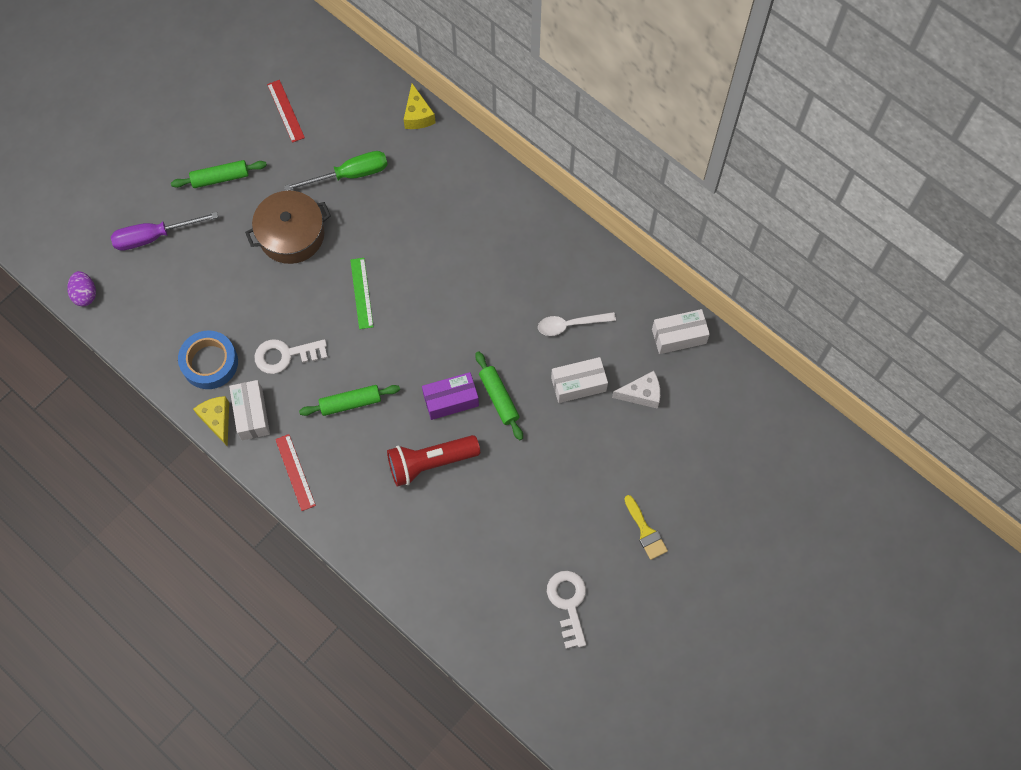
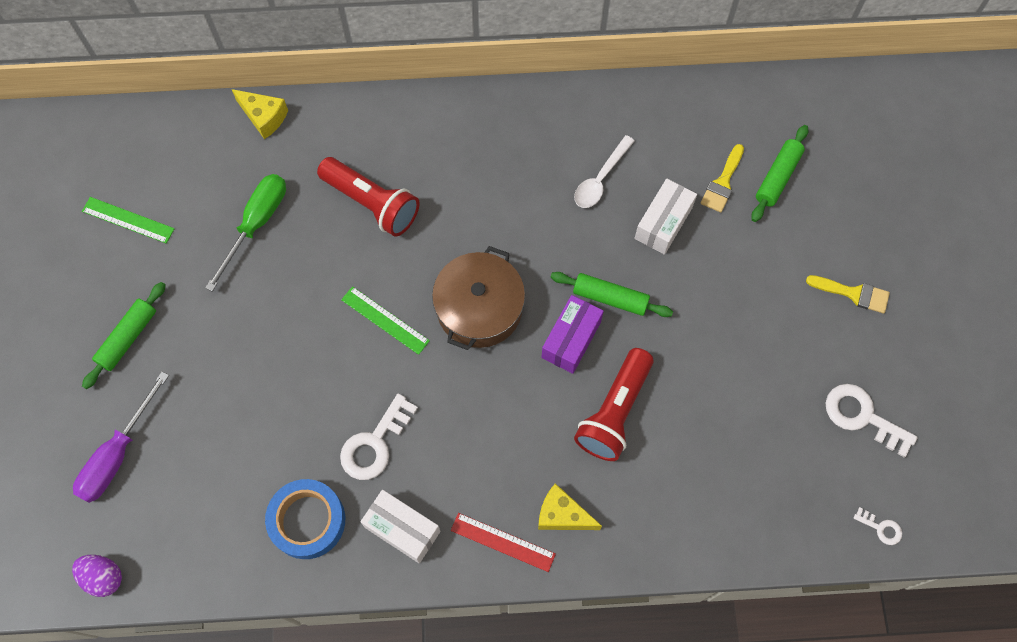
camera: 45 degrees left, 0 degrees up
yellow cheese [193,396,229,447] -> yellow cheese moved to [538,483,602,530]
brown pot [245,191,331,264] -> brown pot moved to [432,246,525,350]
red ruler [267,80,305,143] -> green ruler [82,197,175,244]
green rolling pin [299,385,400,416] -> green rolling pin moved to [751,125,808,222]
white cheese [612,371,660,409] -> yellow brush [701,144,744,213]
white box [652,309,710,354] -> none
none -> red flashlight [317,157,420,237]
none -> white key [854,507,902,545]

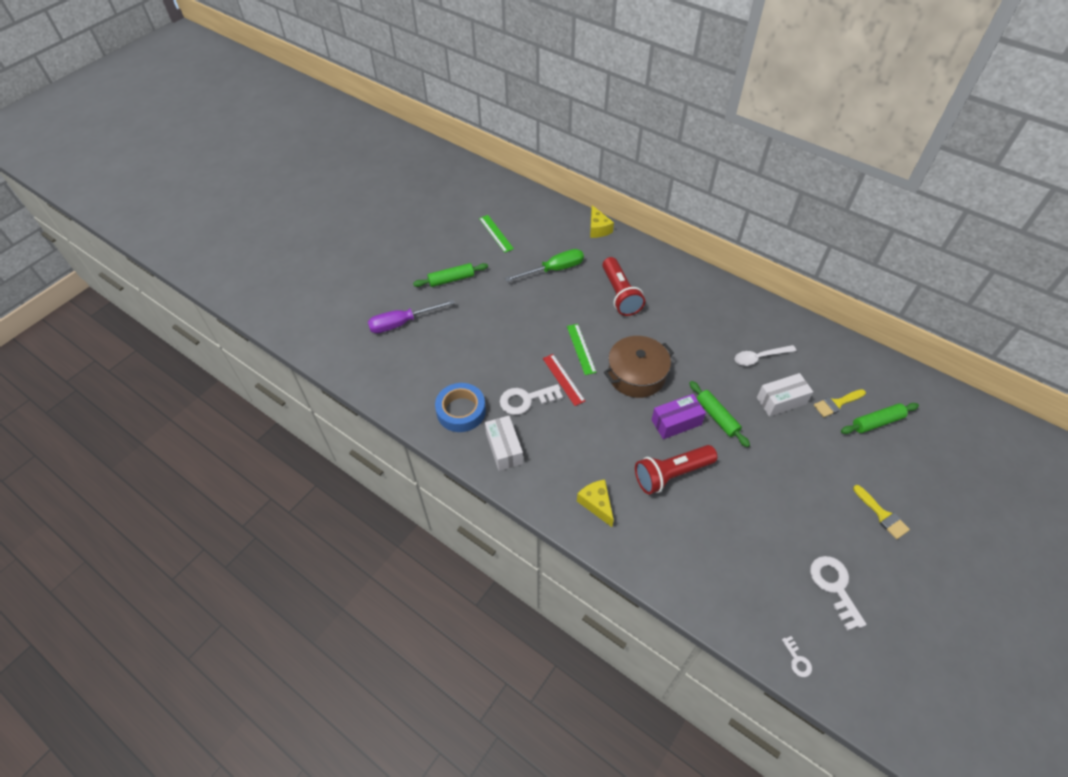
camera: 40 degrees right, 15 degrees down
purple egg [72,555,122,597] -> none
red ruler [451,513,556,572] -> red ruler moved to [543,354,585,406]

